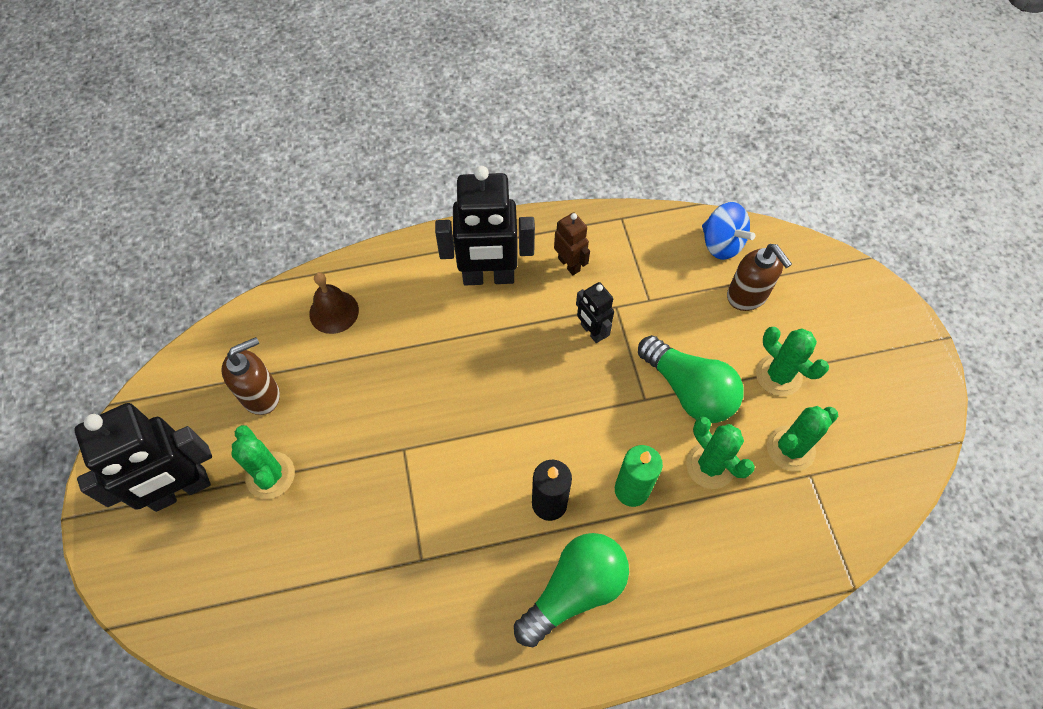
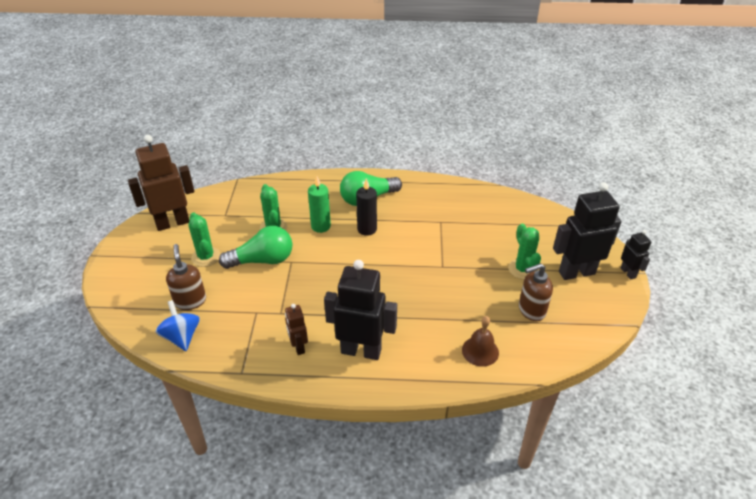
camera: 165 degrees left, 20 degrees down
black robot [576,282,614,343] -> black robot moved to [621,230,651,280]
green light bulb [638,335,744,423] -> green light bulb turned 105 degrees clockwise [219,226,292,269]
green cactus [767,406,838,472] -> none
none -> brown robot [128,135,194,231]

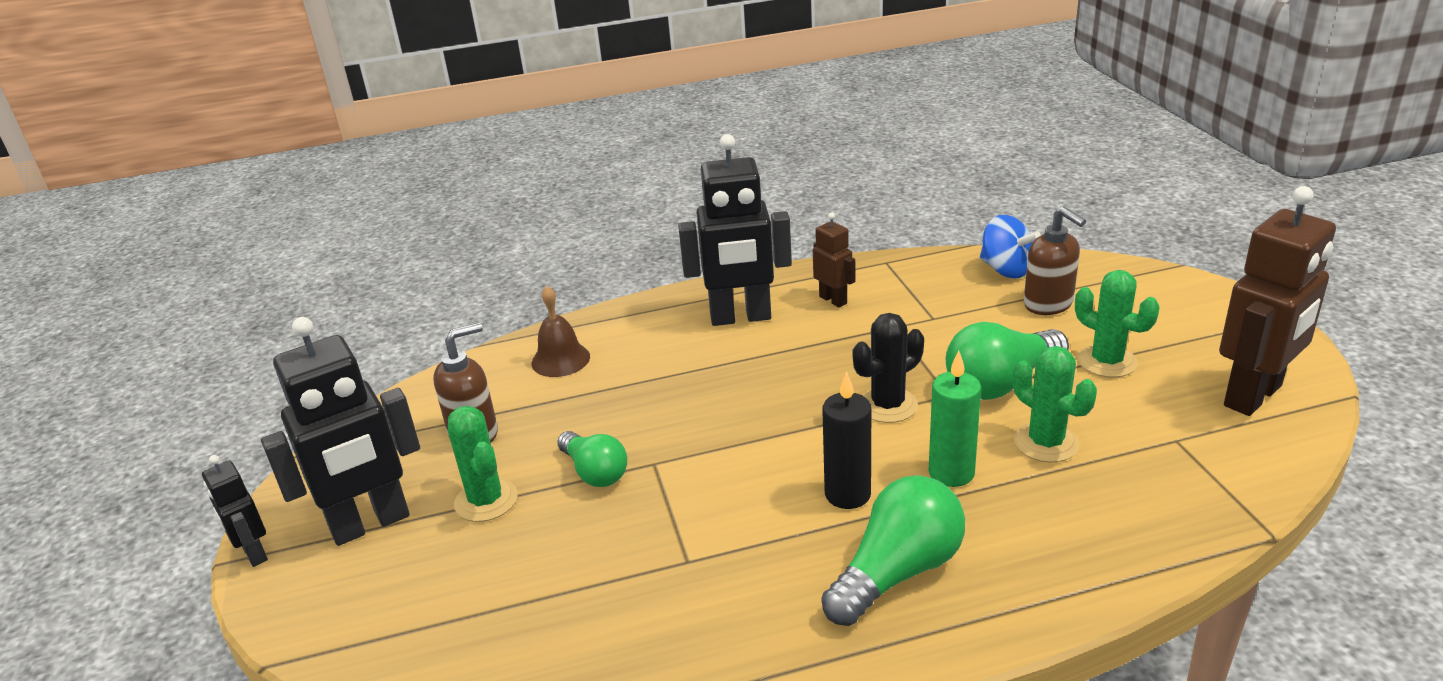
camera: 165 degrees right, 10 degrees down
none -> green light bulb [557,431,627,487]
none -> black cactus [852,313,924,423]

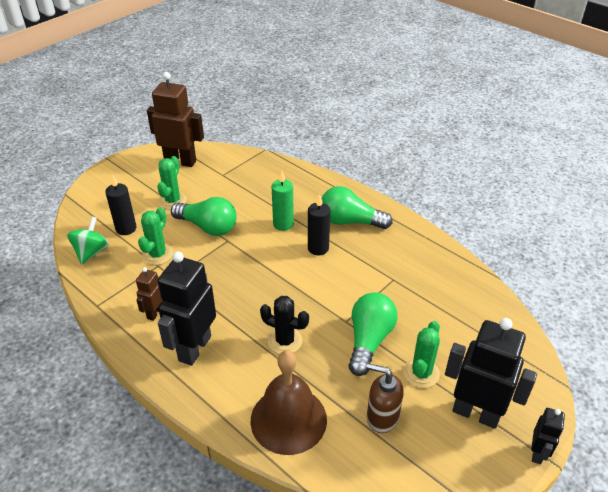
camera: 125 degrees left, 10 degrees up
brown bell [532,286,590,377] -> brown bell [251,350,327,455], size x1.80
green light bulb [557,431,627,487] -> green light bulb [348,292,398,376], size x1.56
black robot [678,134,792,326] -> black robot turned 120 degrees counterclockwise [157,251,216,366]
black cactus [852,313,924,423] -> black cactus moved to [260,296,309,354]
blue spinning top [980,215,1041,279] -> green spinning top [67,217,109,264]
green cactus [1013,346,1097,462] -> green cactus moved to [138,207,173,265]
brown soap dispenser [1024,206,1086,315] -> black candle [105,175,136,235]

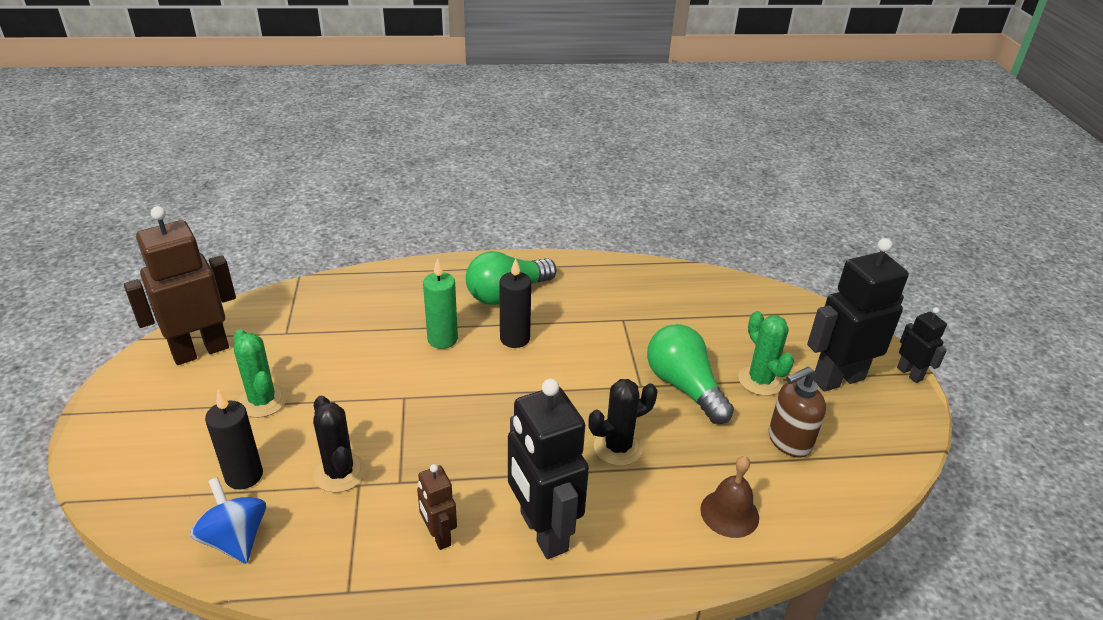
camera: 50 degrees left, 5 degrees down
green spinning top [67,217,109,264] -> blue spinning top [190,477,266,564]
green cactus [138,207,173,265] -> black cactus [313,396,366,493]
green light bulb [171,197,237,236] -> none
brown bell [251,350,327,455] -> brown bell [700,456,759,538], size x0.56

